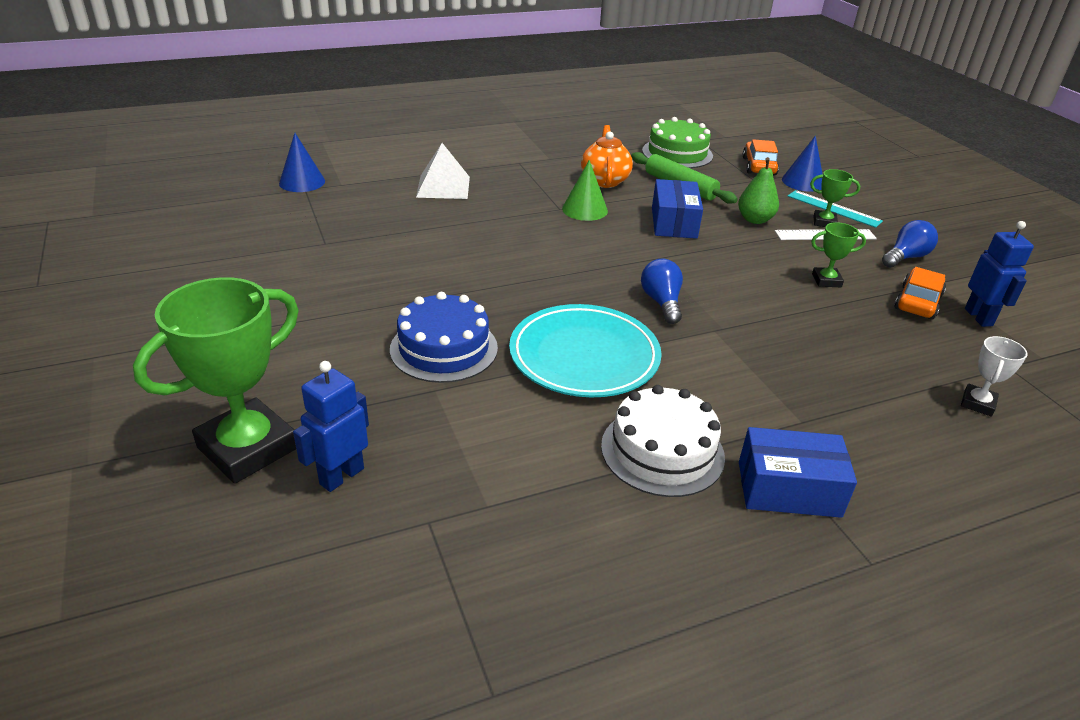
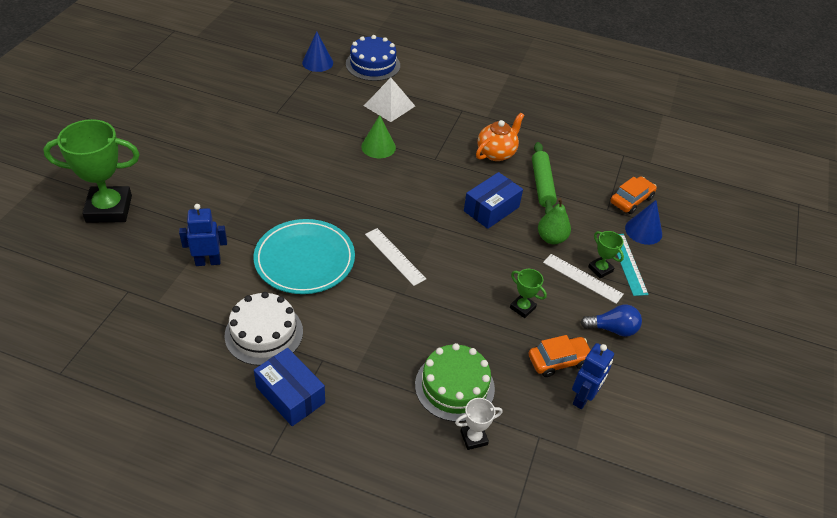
camera: 40 degrees right, 10 degrees up
blue robot [293,361,369,492] -> blue robot moved to [179,204,227,266]
blue cake [390,292,498,383] -> blue cake moved to [346,35,400,81]
green cone [562,160,608,221] -> green cone moved to [361,115,396,158]
blue light bulb [641,259,683,324] -> white ruler [365,228,426,286]
green cake [642,117,713,168] -> green cake moved to [415,343,495,422]

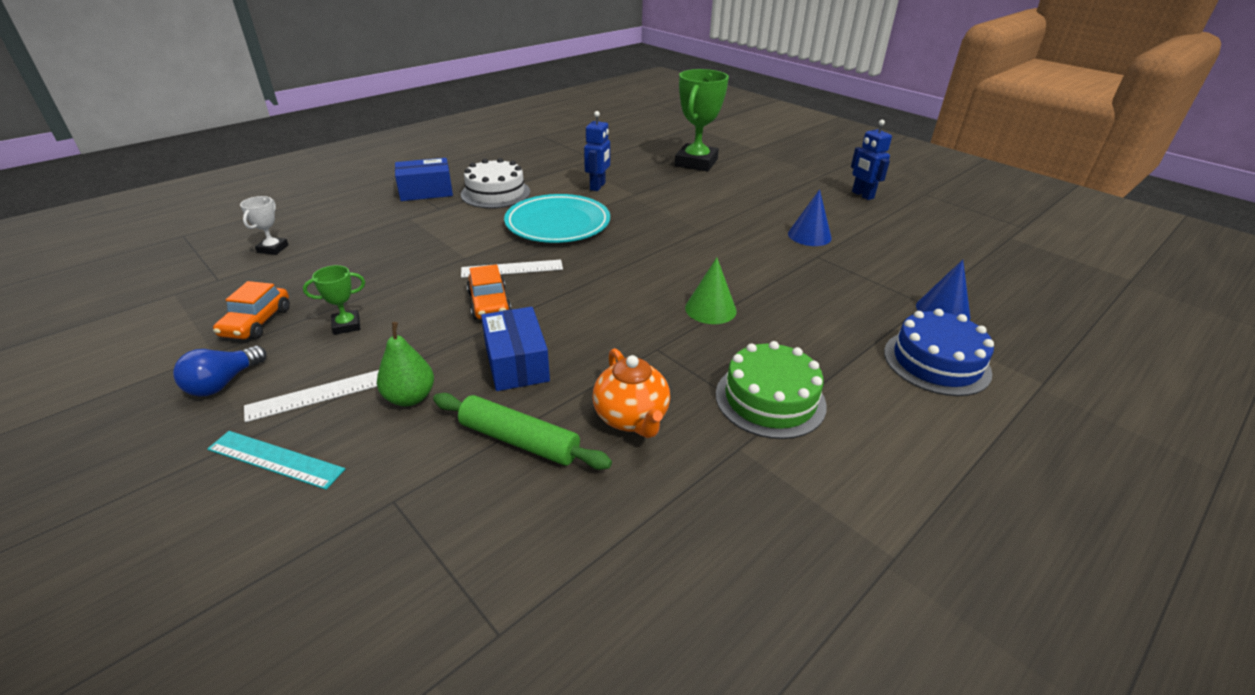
camera: 120 degrees right, 10 degrees down
white pyramid [364,78,415,122] -> none
green cake [415,343,495,422] -> green cake moved to [716,341,827,439]
blue robot [572,343,614,409] -> blue robot moved to [851,120,892,200]
green trophy [588,231,624,279] -> none
orange car [610,176,657,214] -> orange car moved to [467,264,511,320]
blue cone [625,200,662,245] -> blue cone moved to [788,189,832,246]

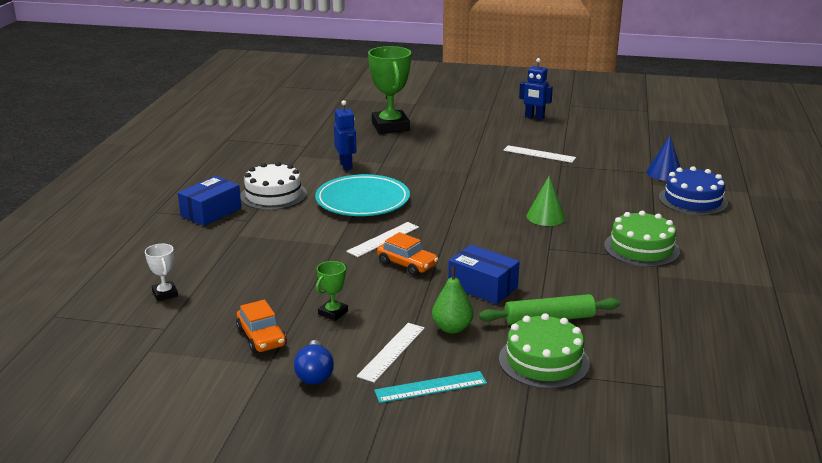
camera: 35 degrees left, 10 degrees down
orange teapot [592,348,670,438] -> none
blue cone [788,189,832,246] -> white ruler [503,145,576,163]
none -> green cake [499,313,590,389]

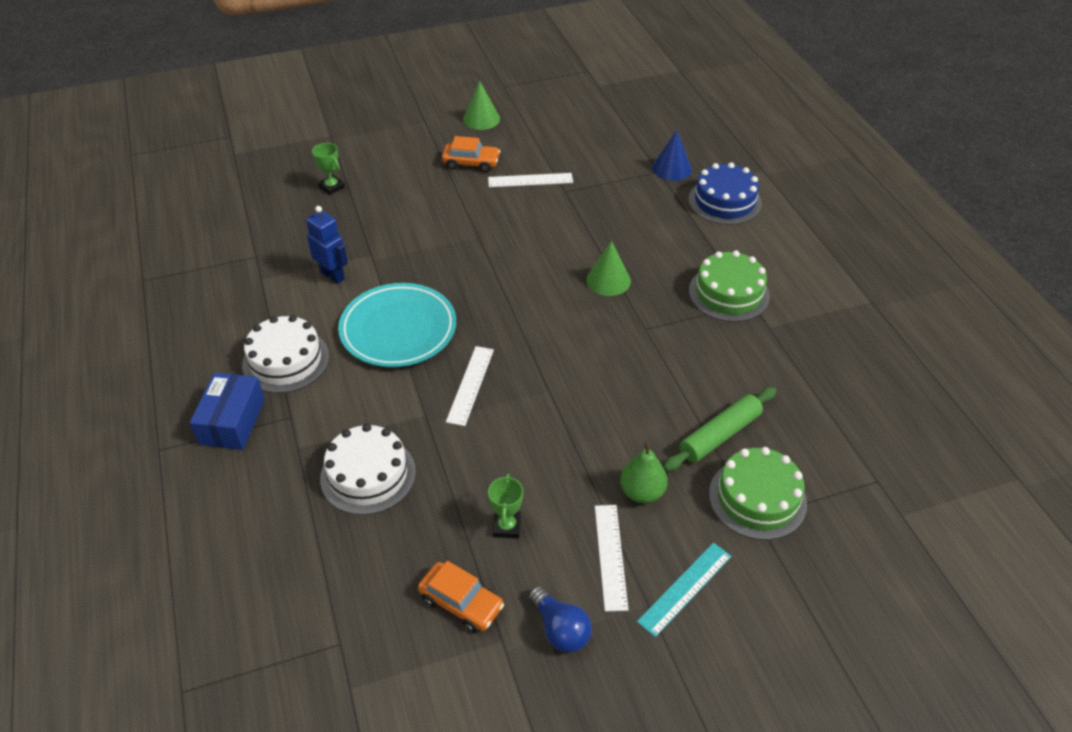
camera: 30 degrees left, 20 degrees up
white trophy [145,244,178,301] -> none
green trophy [368,46,411,133] -> green trophy [312,143,345,195], size x0.46
orange car [377,232,438,276] -> orange car moved to [442,136,500,172]
blue box [448,245,520,304] -> none
blue robot [519,58,553,120] -> green cone [463,81,500,130]
none -> white cake [320,424,416,515]

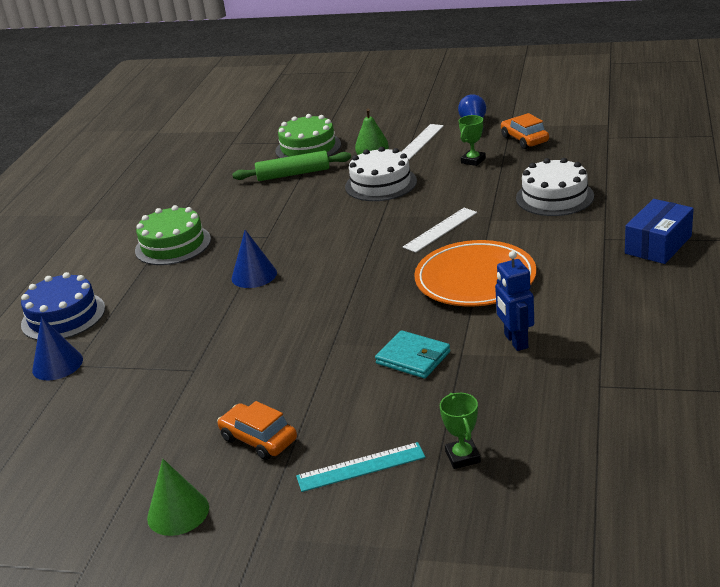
camera: 145 degrees left, 15 degrees down
white cake [242,315,329,393] -> white cake moved to [345,147,417,201]
turquoise plate [338,283,456,367] -> orange plate [414,240,537,306]
white ruler [488,173,573,187] -> none
green cone [586,241,631,296] -> blue cone [231,230,277,288]
turquoise ruler [637,543,732,637] -> turquoise ruler moved to [296,442,426,492]
none -> turquoise wallet [375,330,450,378]

